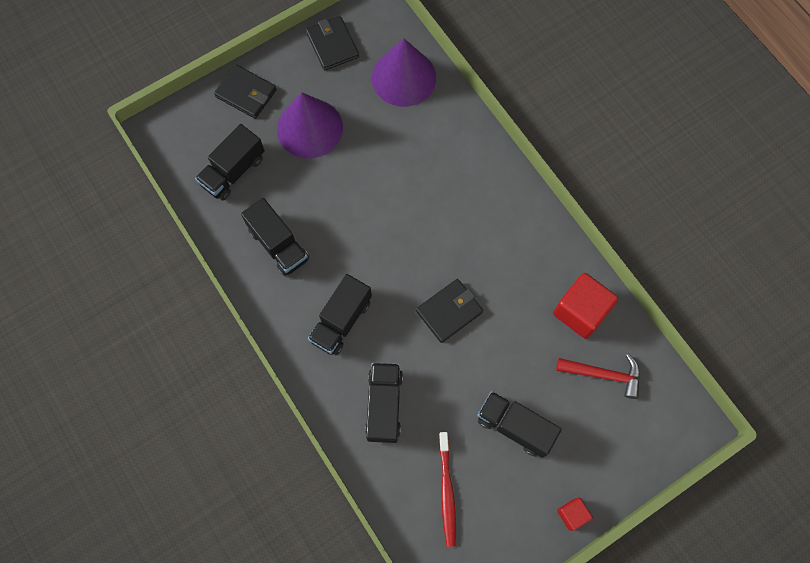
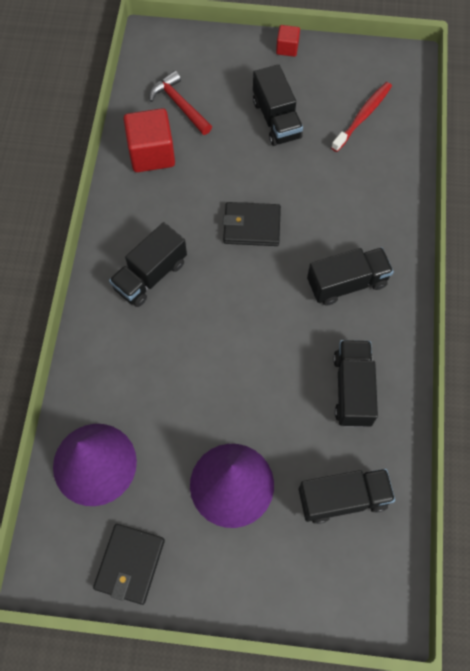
camera: 140 degrees left, 5 degrees down
black wallet [214,65,277,119] -> none
black truck [365,363,403,443] -> black truck moved to [109,222,187,307]

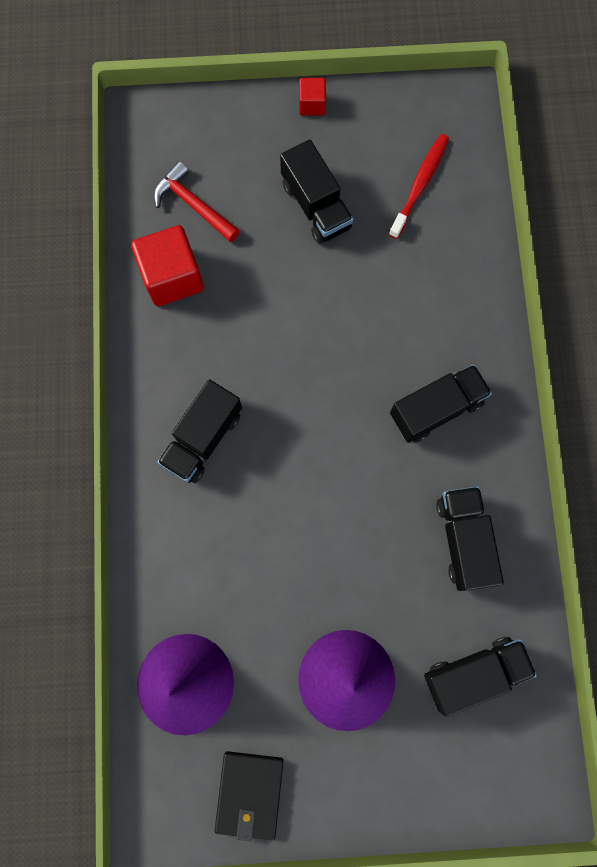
camera: 10 degrees left, 10 degrees up
black wallet [223,202,281,246] -> none

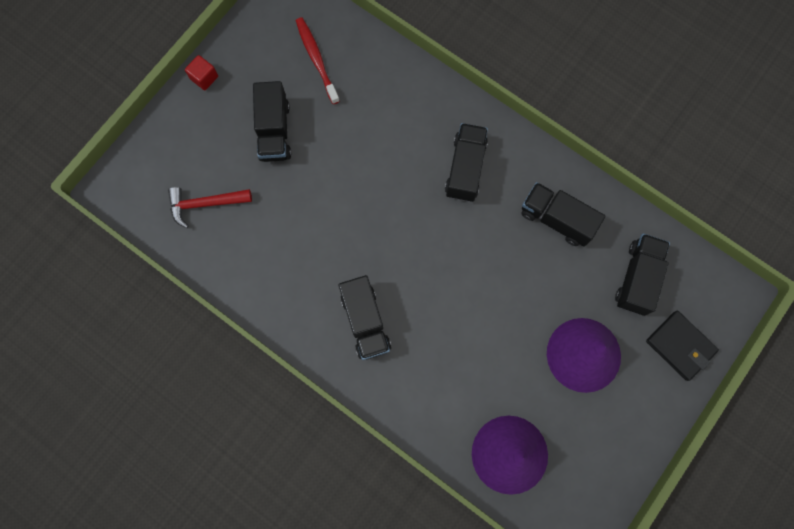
camera: 50 degrees left, 0 degrees up
red cube [131,225,204,306] -> none
black wallet [215,751,283,841] -> black wallet moved to [646,311,719,381]
black truck [280,140,353,244] -> black truck turned 75 degrees clockwise [253,81,291,162]

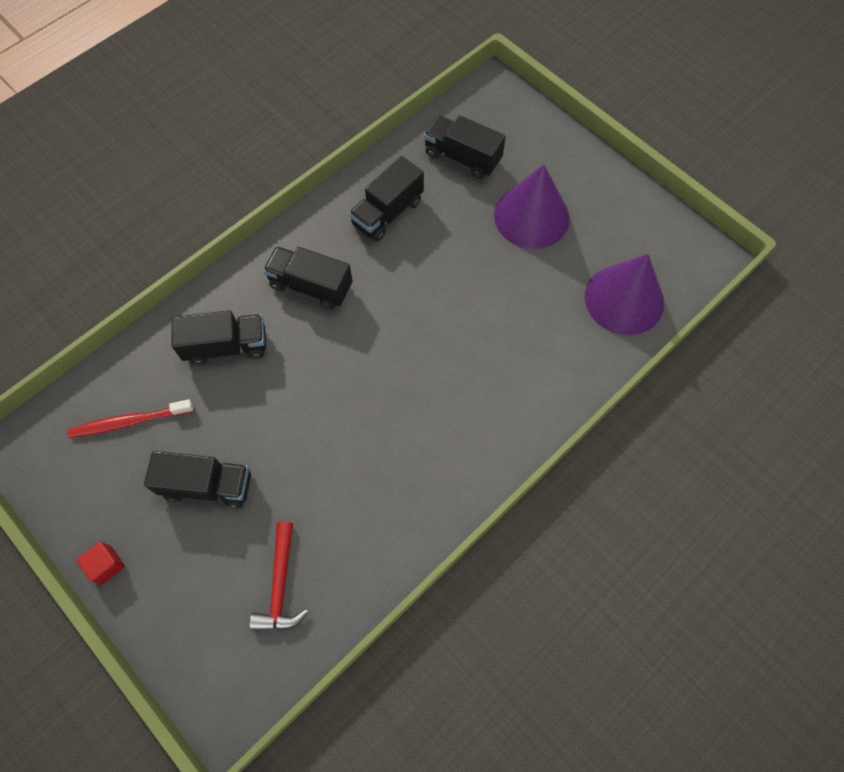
camera: 80 degrees left, 10 degrees down
black truck [338,275,391,360] -> black truck moved to [171,310,266,366]
black wallet [646,311,719,381] -> none

